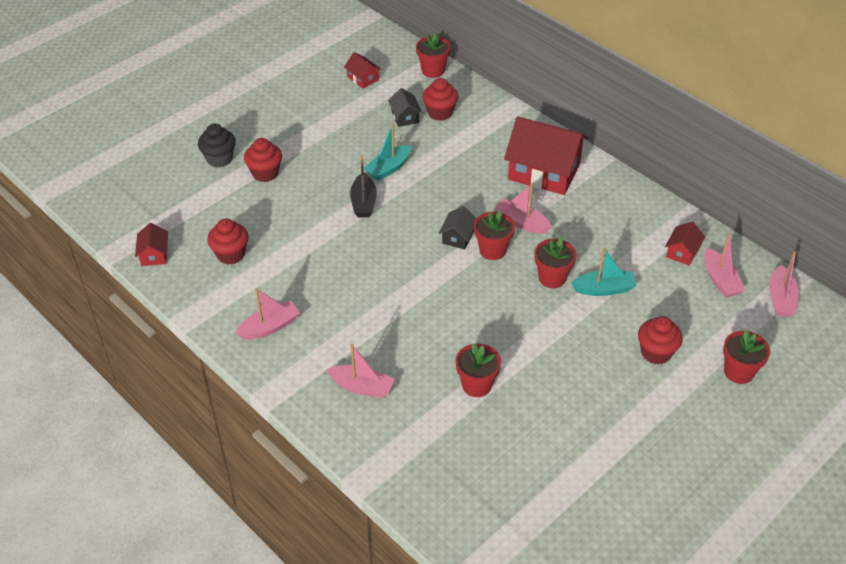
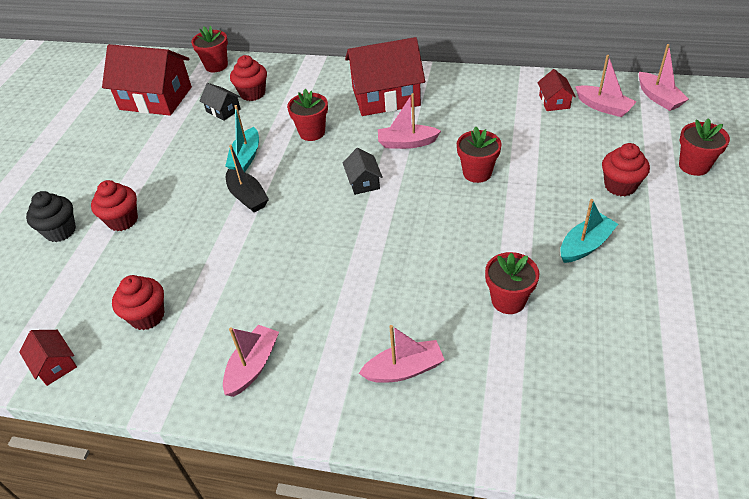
camera: 30 degrees left, 0 degrees up
red house [344,52,382,89] -> red house [102,44,192,116], size x2.20
red flower pot [474,210,515,260] -> red flower pot moved to [287,89,328,141]
turquoise boat [571,248,637,296] -> turquoise boat moved to [560,199,618,263]

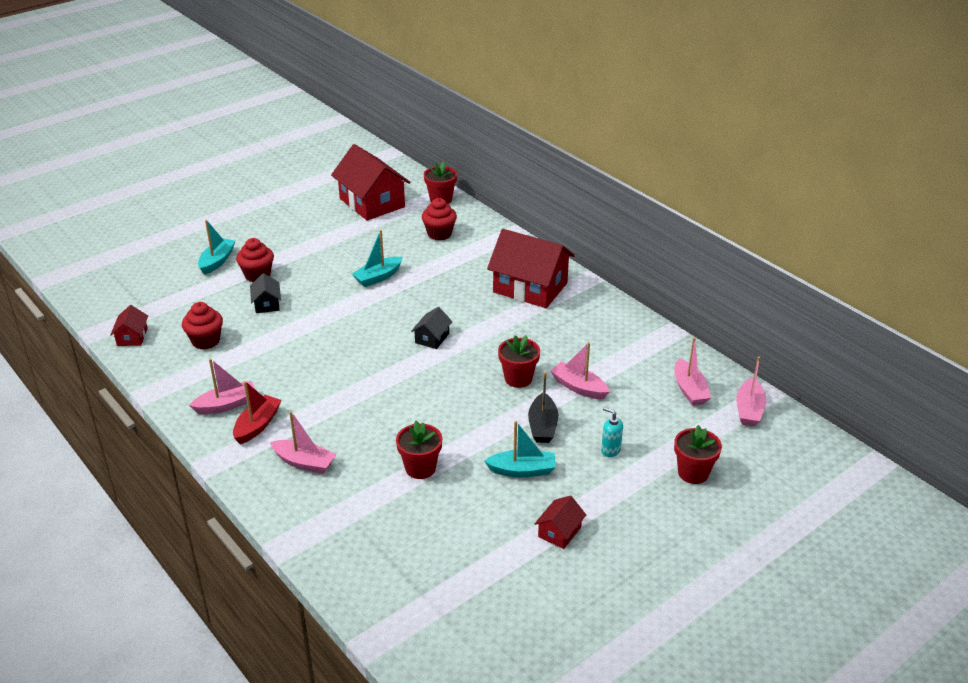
camera: 35 degrees right, 10 degrees down
black cupcake [26,191,76,242] -> turquoise boat [198,220,235,275]
black house [200,83,241,121] -> black house moved to [250,273,281,313]
black boat [226,145,269,213] -> black boat moved to [528,372,558,443]
red flower pot [287,89,328,141] -> none
pink boat [378,93,441,149] -> pink boat moved to [550,342,610,399]
red house [537,69,576,111] -> red house moved to [534,495,586,549]
red cupcake [602,143,650,196] -> turquoise soap dispenser [601,407,623,457]
none -> red boat [233,381,282,444]

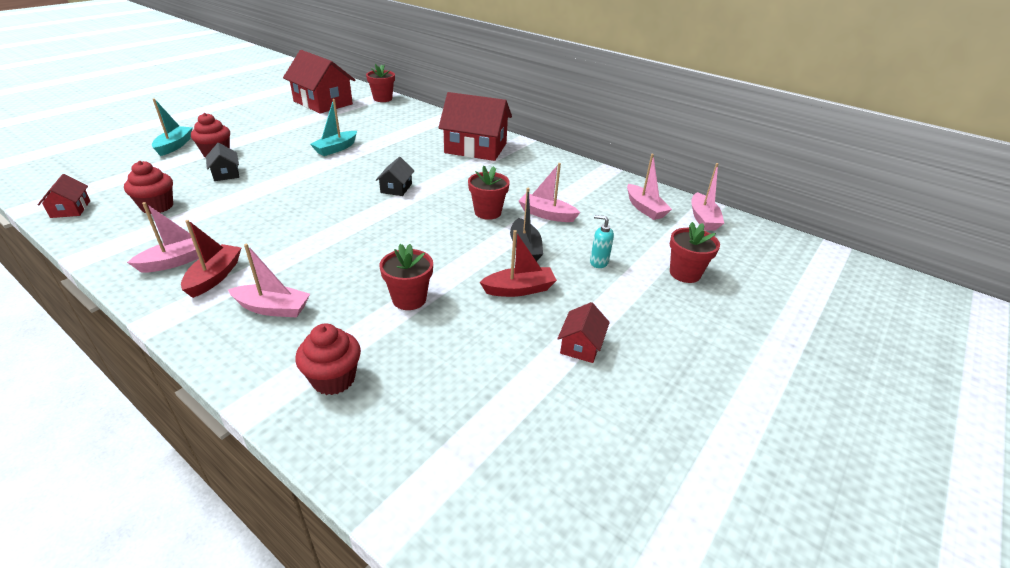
camera: 15 degrees left, 0 degrees up
red cupcake [422,198,457,241] -> red cupcake moved to [295,323,361,395]
turquoise boat [484,421,556,477] -> red boat [480,230,557,297]

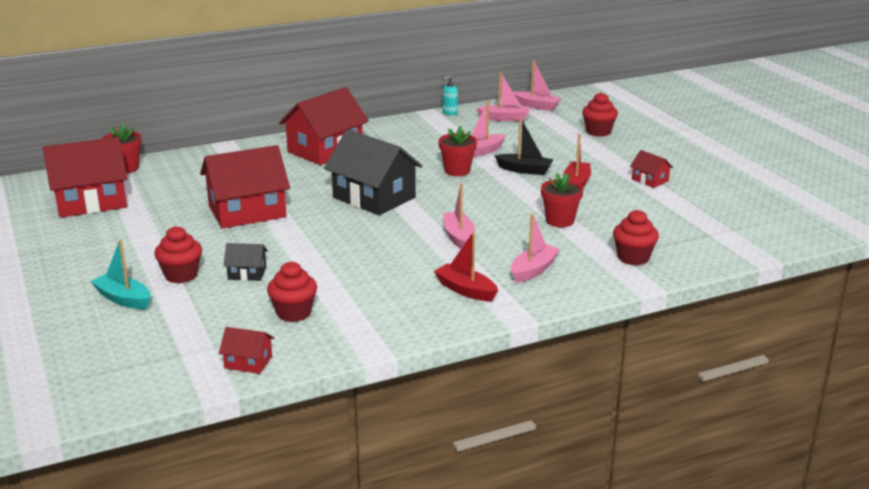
camera: 60 degrees left, 10 degrees down
pink boat [127,202,206,272] -> pink boat moved to [443,183,475,249]
turquoise boat [310,99,357,156] -> red house [200,145,290,229]
black house [376,157,414,196] -> black house [324,129,423,215], size x2.20
turquoise soap dispenser [590,215,614,268] -> turquoise soap dispenser moved to [442,75,458,115]
red flower pot [670,222,720,283] -> red cupcake [582,92,618,137]

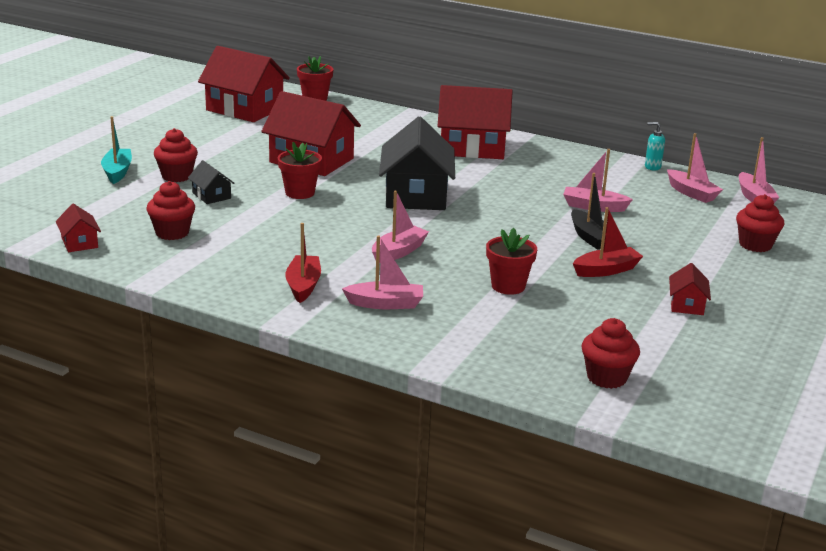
camera: 50 degrees right, 0 degrees up
red flower pot [439,126,477,176] -> red flower pot moved to [277,142,322,199]
red cupcake [613,210,659,265] -> red cupcake moved to [581,318,640,389]

